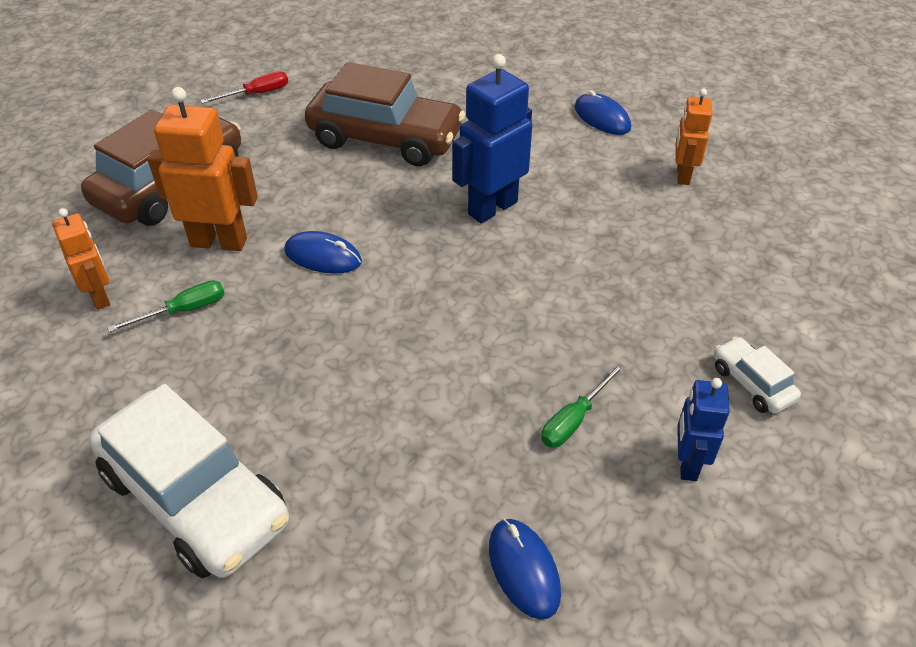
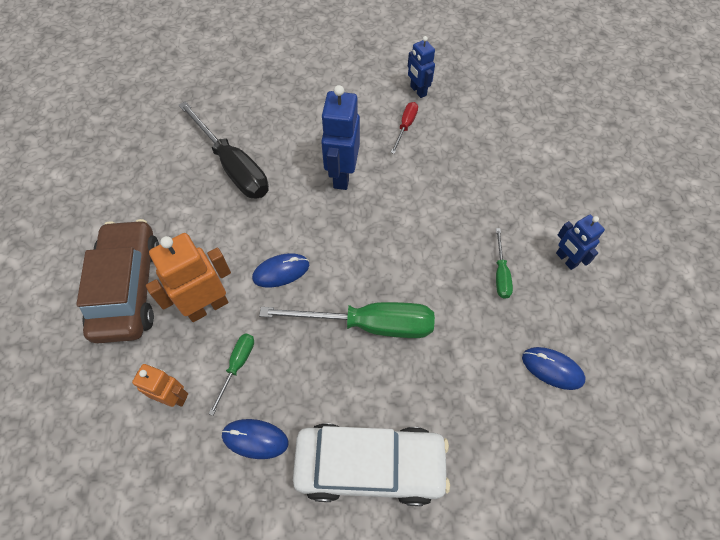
camera: 40 degrees left, 15 degrees up
red screwdriver [200,71,288,104] -> red screwdriver moved to [391,102,418,154]
brown car [305,62,465,166] -> black screwdriver [179,101,269,199]
blue mouse [574,90,631,135] -> blue mouse moved to [221,419,288,459]
orange robot [675,89,712,185] -> blue robot [408,36,435,98]
white car [714,336,801,414] -> none
none -> green screwdriver [259,302,435,338]

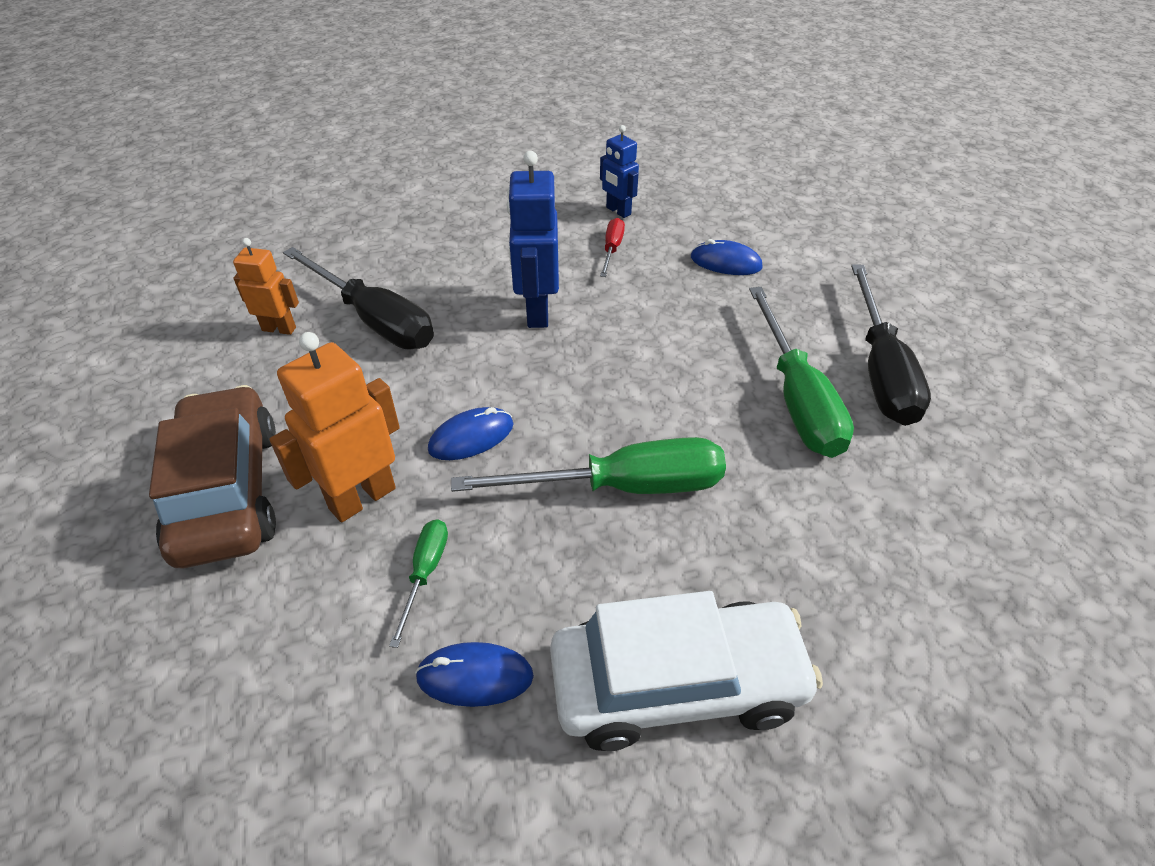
camera: 10 degrees left, 15 degrees down
orange robot [132,364,188,407] -> orange robot moved to [233,238,299,335]
green screwdriver [496,228,513,299] -> green screwdriver [749,287,854,458], size x2.09
blue mouse [522,347,586,390] -> blue mouse moved to [691,239,763,275]
blue robot [556,215,605,270] -> black screwdriver [851,264,931,426]

